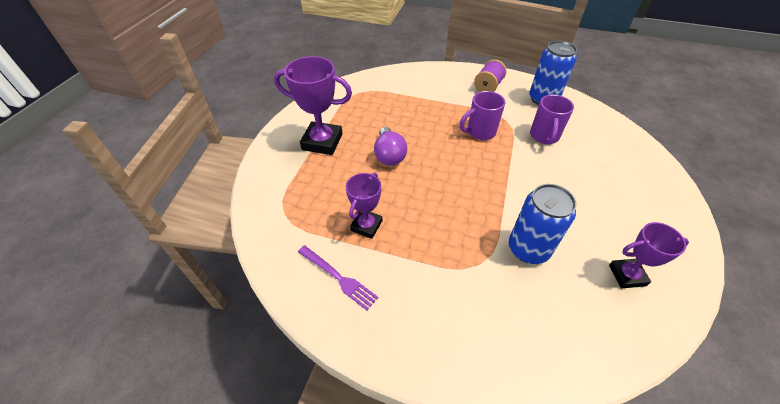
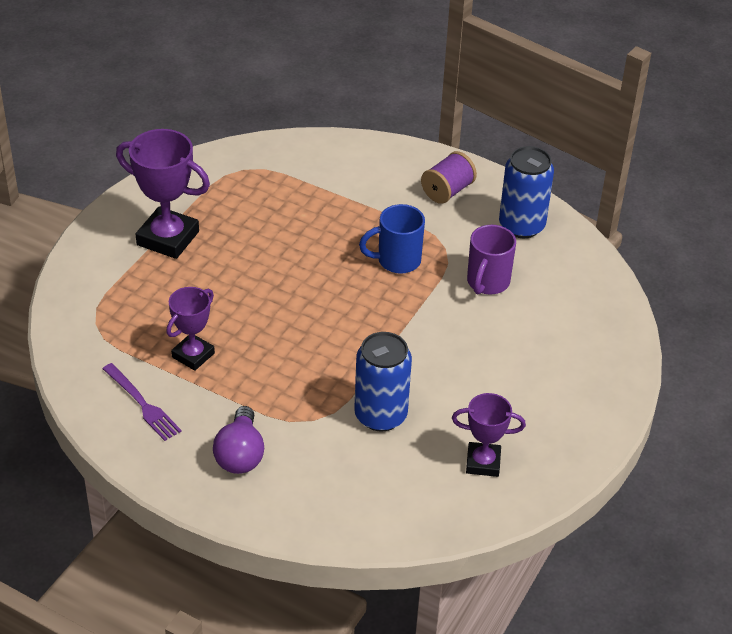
camera: 10 degrees right, 5 degrees down
purple light bulb [374,127,408,165] -> purple light bulb moved to [213,406,264,474]
purple mug [460,91,505,140] -> blue mug [359,204,425,274]

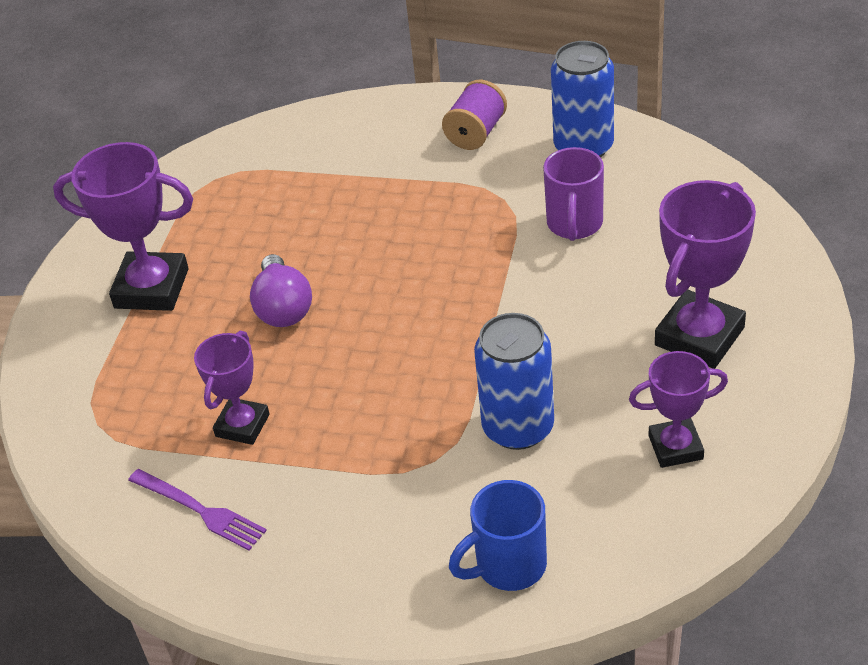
camera: 10 degrees left, 0 degrees up
purple light bulb [213,406,264,474] -> purple light bulb moved to [250,254,312,327]
blue mug [359,204,425,274] -> blue mug moved to [449,480,547,591]
none -> purple trophy [655,180,756,369]

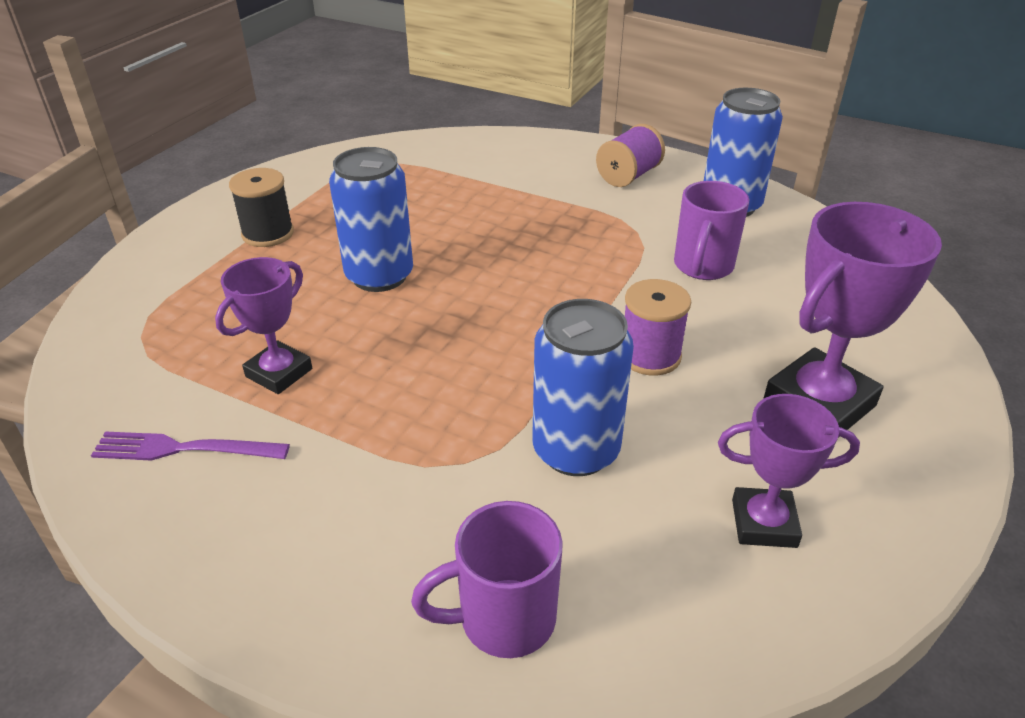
camera: 10 degrees right, 5 degrees down
purple trophy [53,142,193,311] -> black spool [229,168,294,247]
purple fork [128,469,267,551] -> purple fork turned 135 degrees clockwise [91,431,290,461]
purple light bulb [250,254,312,327] -> blue can [329,147,413,292]
blue mug [449,480,547,591] -> purple mug [411,501,563,658]
none -> purple spool [625,279,691,376]

